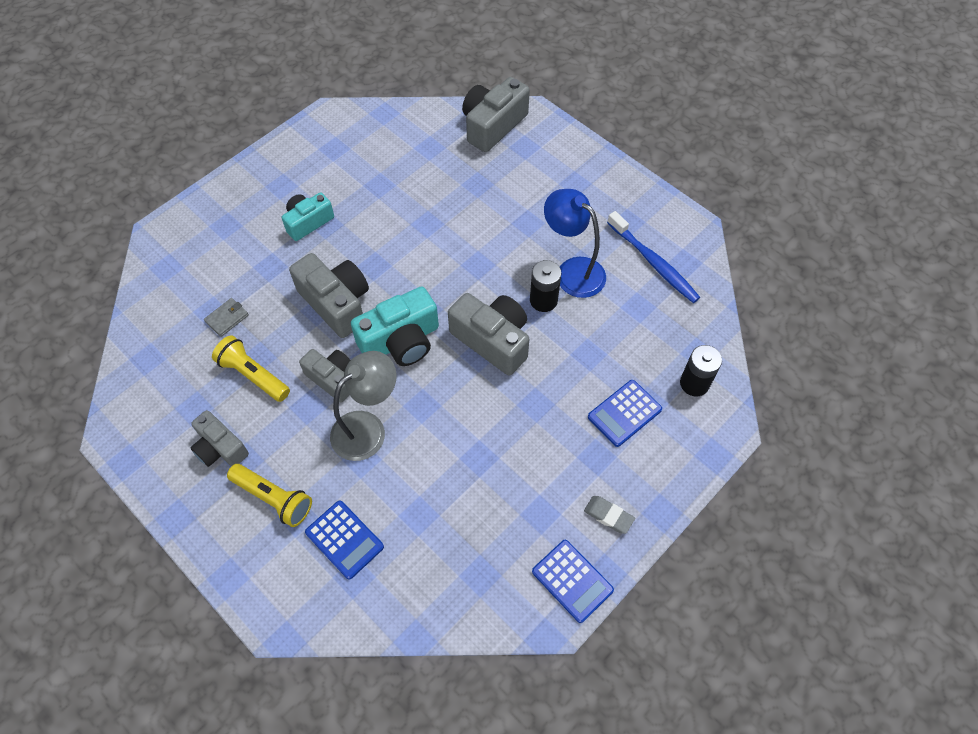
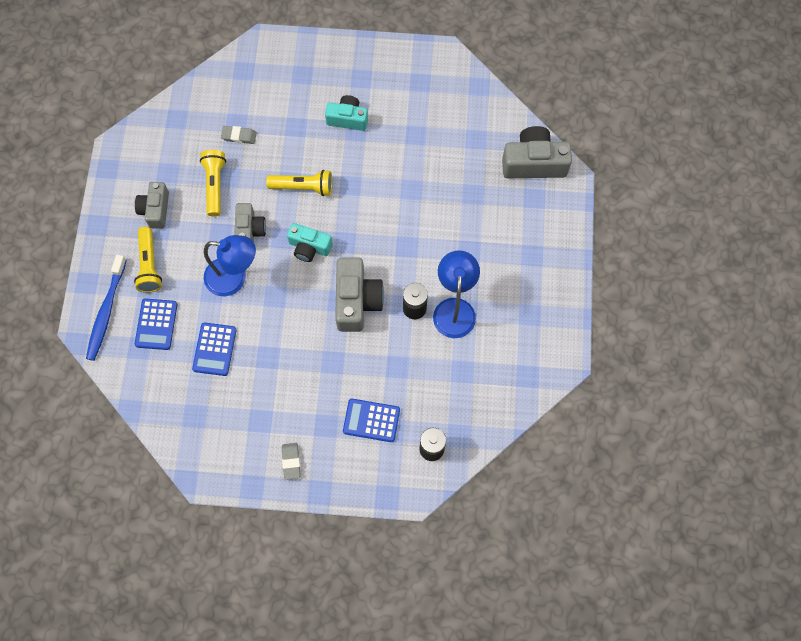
camera: 50 degrees right, 10 degrees up
grey wallet [204,298,249,337] -> grey eraser [221,126,257,144]
grey camera [289,253,369,338] -> yellow flashlight [266,170,332,196]
grey lamp [330,351,397,461] -> blue lamp [204,235,256,296]
turquoise camera [351,286,439,366] -> turquoise camera [287,223,333,262], size x0.64
blue calculator [532,540,614,623] -> blue calculator moved to [192,323,237,376]
blue toothbrush [607,211,700,303] -> blue toothbrush moved to [86,255,127,361]

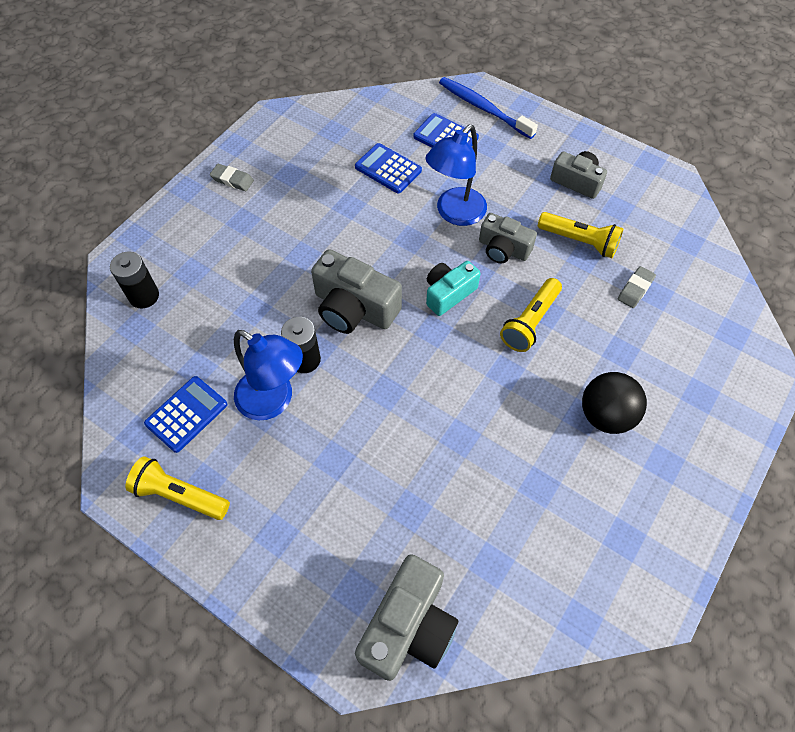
camera: 120 degrees right, 10 degrees down
yellow flashlight [134,227,162,293] -> yellow flashlight moved to [125,456,230,520]
turquoise camera [325,95,368,131] -> black ball [582,372,647,434]
blue calculator [343,399,400,442] -> blue calculator moved to [144,376,227,453]

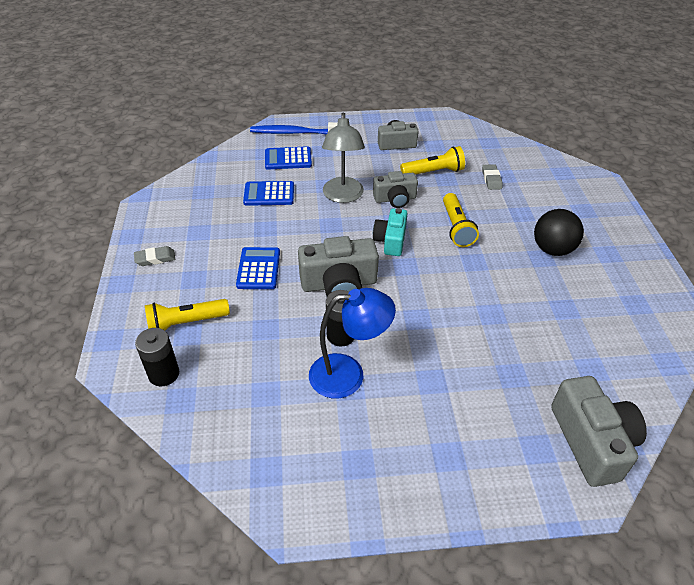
camera: 40 degrees left, 15 degrees down
yellow flashlight [125,456,230,520] -> yellow flashlight moved to [145,299,230,331]
blue calculator [144,376,227,453] -> blue calculator moved to [236,247,280,289]
blue lamp [426,125,487,226] -> grey lamp [322,112,365,203]

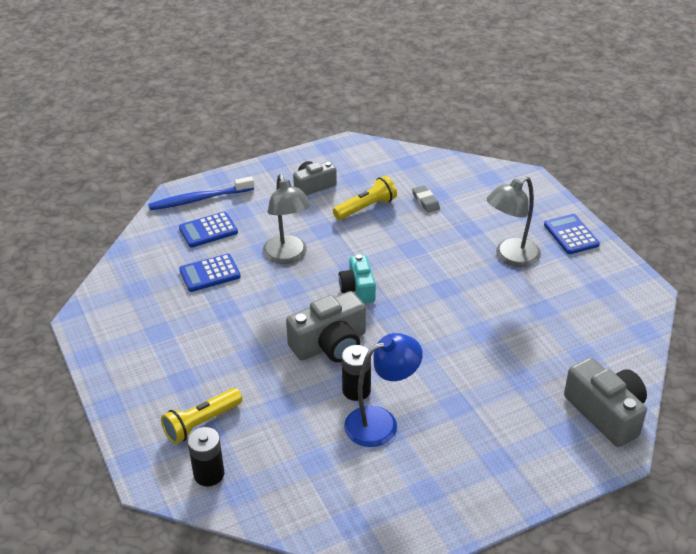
camera: 20 degrees left, 5 degrees down
grey eraser [134,246,175,266] -> none
blue calculator [236,247,280,289] -> blue calculator moved to [544,214,600,254]
grey camera [373,171,418,208] -> none
yellow flashlight [443,193,479,247] -> none
black ball [534,209,584,256] -> grey lamp [487,176,541,267]

